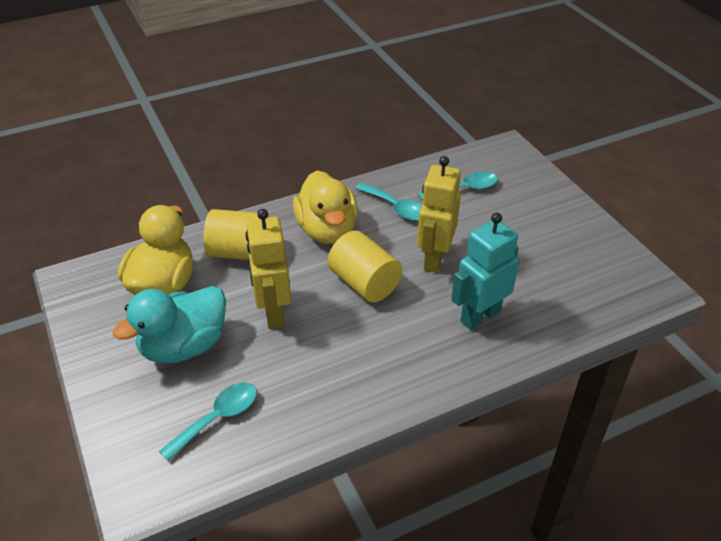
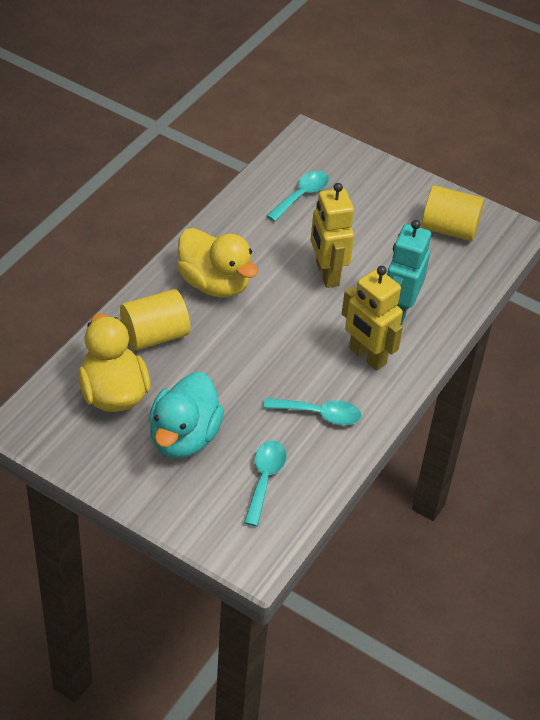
camera: 35 degrees left, 5 degrees up
yellow robot [245,209,291,329] -> yellow robot moved to [342,266,403,371]
yellow cylinder [328,230,402,302] -> yellow cylinder moved to [422,185,484,241]
turquoise spoon [356,183,422,221] -> turquoise spoon moved to [264,398,361,425]

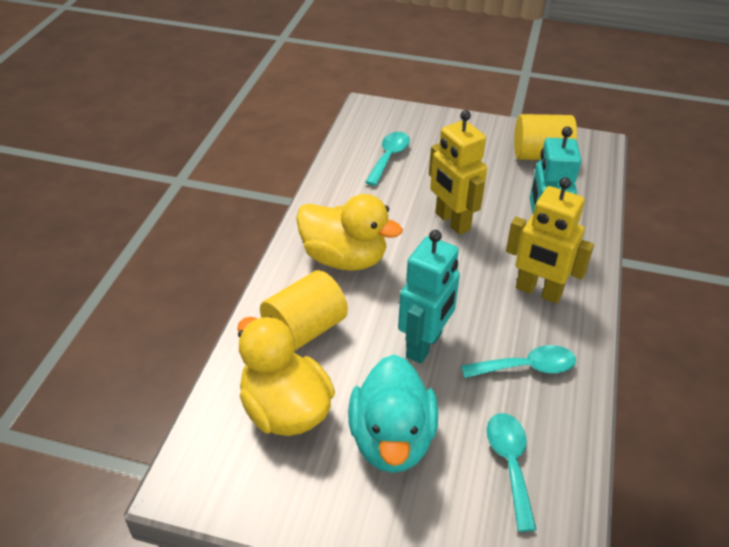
camera: 15 degrees left, 5 degrees down
none -> turquoise robot [398,230,460,363]

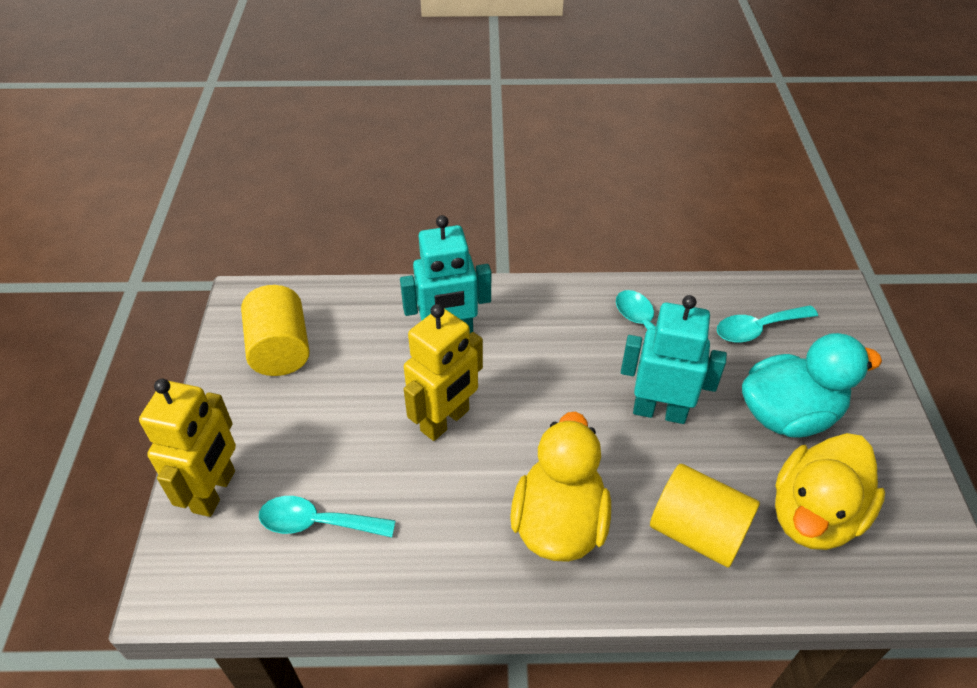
camera: 105 degrees left, 5 degrees up
yellow robot [506,177,594,304] -> yellow robot moved to [139,379,236,517]

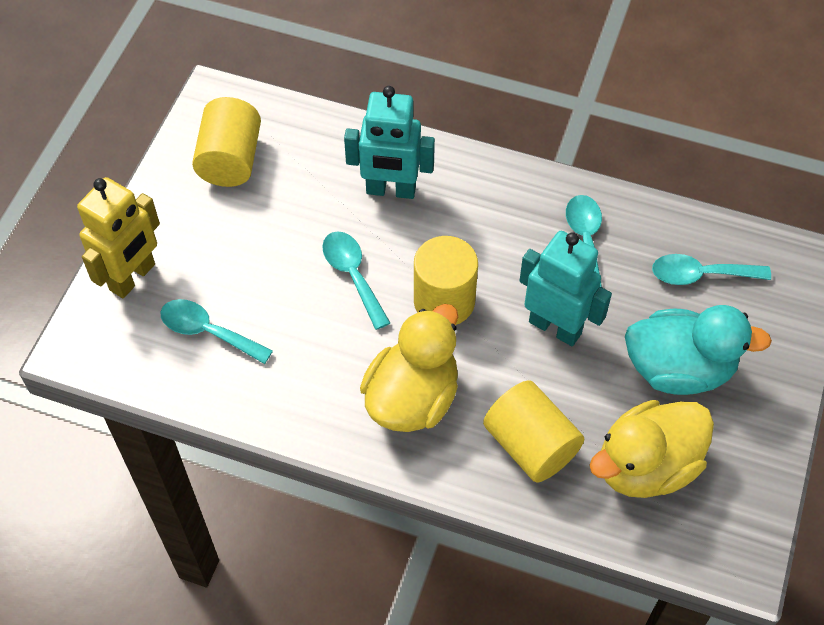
camera: 20 degrees right, 10 degrees up
yellow robot [404,304,483,441] -> turquoise spoon [322,231,390,330]
none -> yellow cylinder [414,236,478,325]

